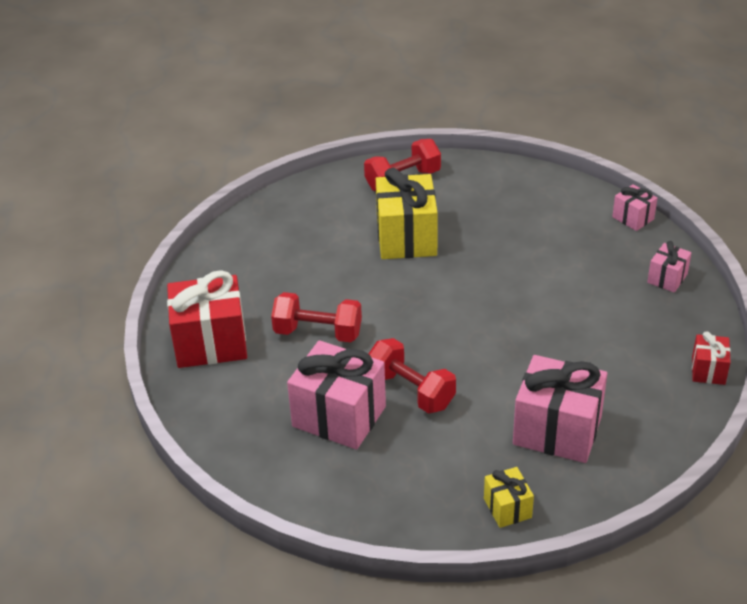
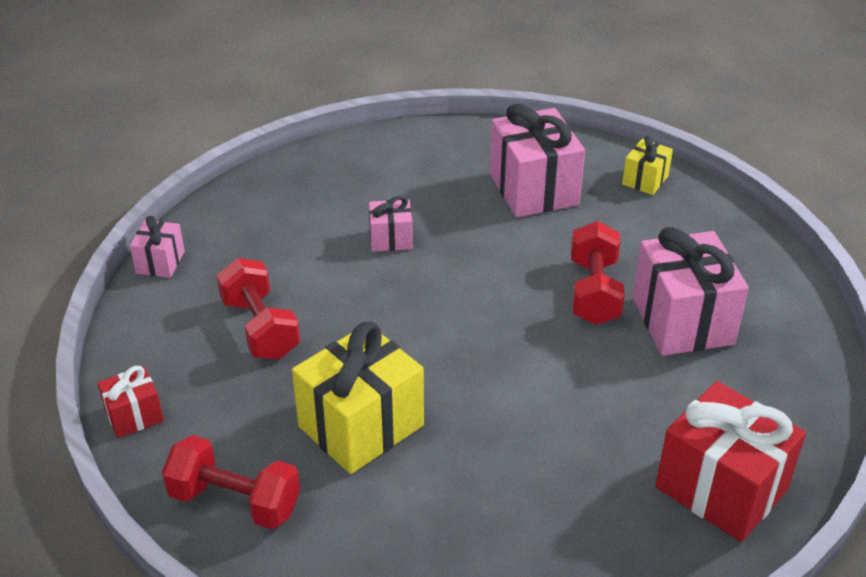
camera: 130 degrees left, 0 degrees up
red dumbbell [271,292,362,342] -> red dumbbell moved to [216,258,300,359]
pink gift [647,241,692,293] -> pink gift moved to [369,196,413,251]
red gift [692,331,731,385] -> red gift moved to [98,366,164,438]

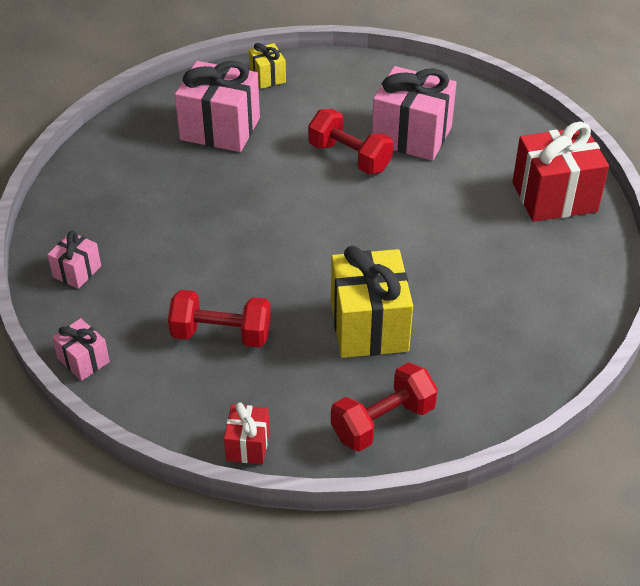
camera: 55 degrees left, 5 degrees up
pink gift [369,196,413,251] -> pink gift moved to [47,231,101,289]

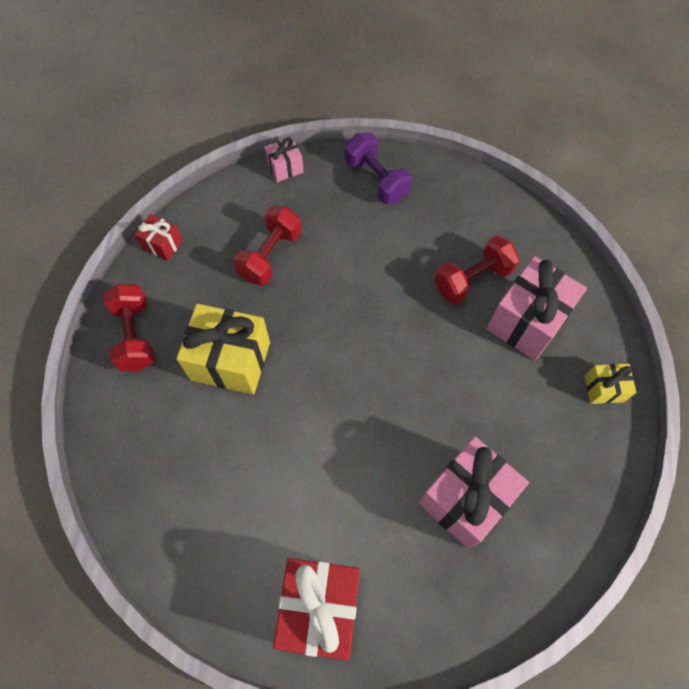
camera: 110 degrees right, 20 degrees up
pink gift [47,231,101,289] -> purple dumbbell [345,132,412,204]
red dumbbell [308,109,393,174] -> red dumbbell moved to [435,236,519,304]

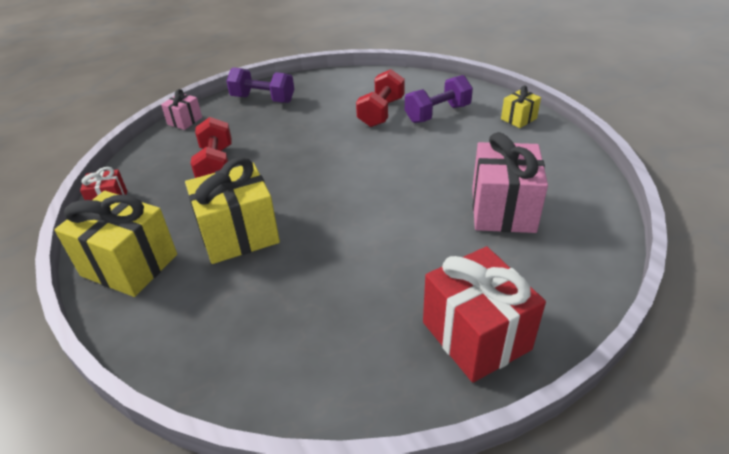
camera: 35 degrees left, 25 degrees down
red dumbbell [103,284,155,371] -> yellow gift [55,191,177,297]
pink gift [487,256,587,360] -> purple dumbbell [405,75,473,123]

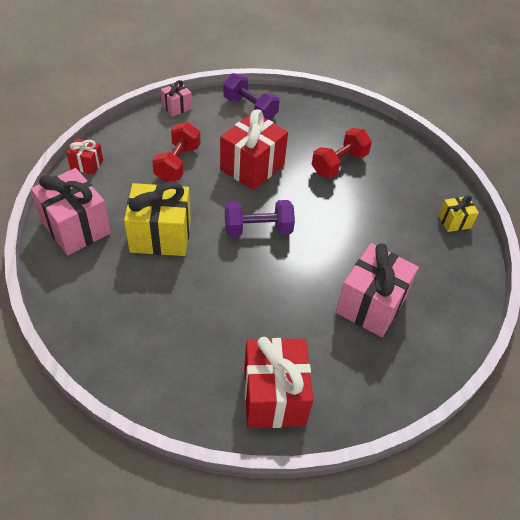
camera: 20 degrees right, 10 degrees up
yellow gift [55,191,177,297] -> pink gift [30,168,111,255]
purple dumbbell [405,75,473,123] -> purple dumbbell moved to [225,200,295,237]
none -> red gift [220,109,288,190]

